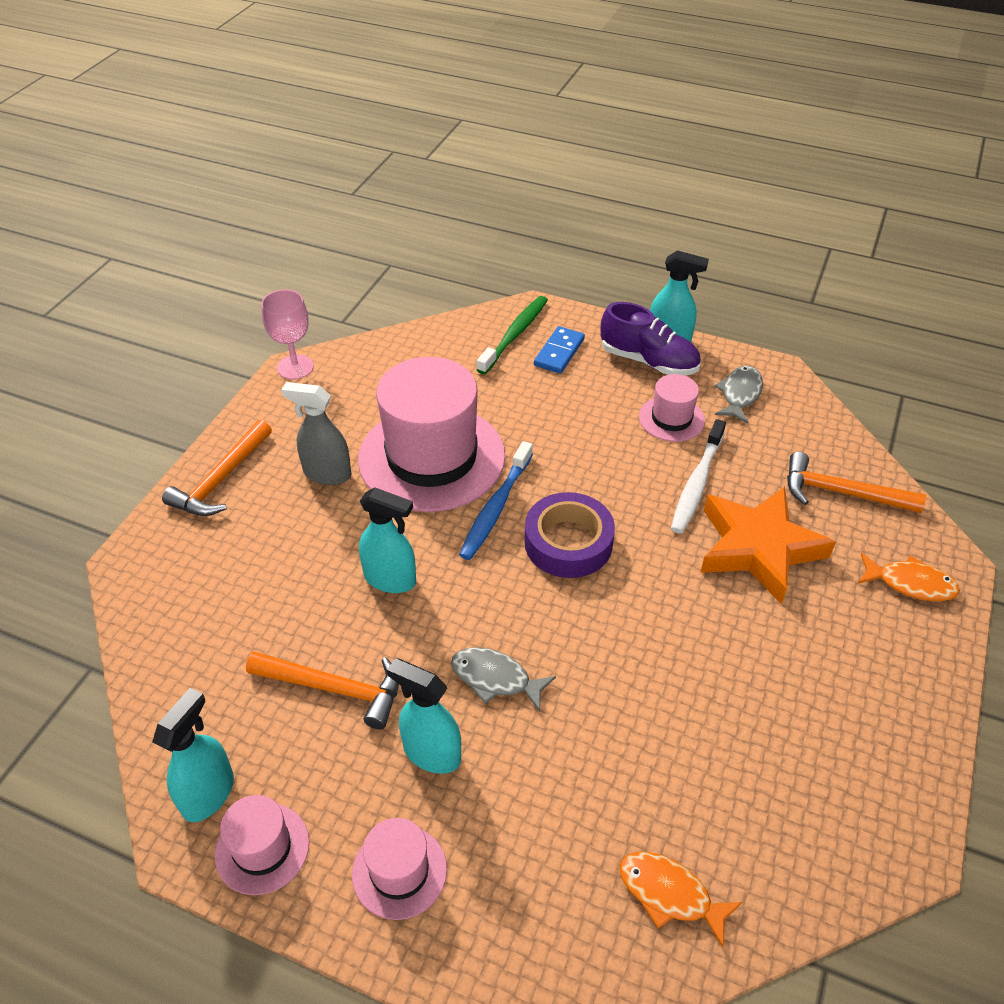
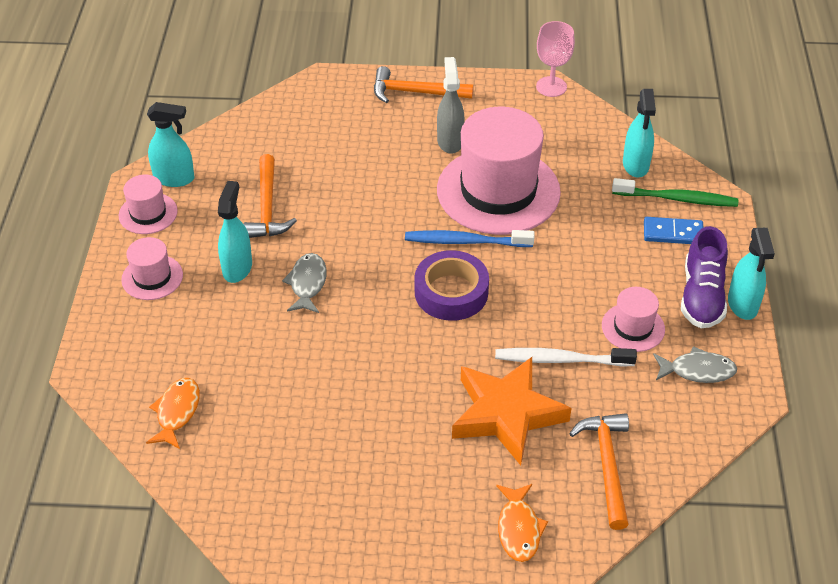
camera: 70 degrees right, 0 degrees up
turquoise spray bottle [359,487,416,593] -> turquoise spray bottle moved to [623,89,656,178]

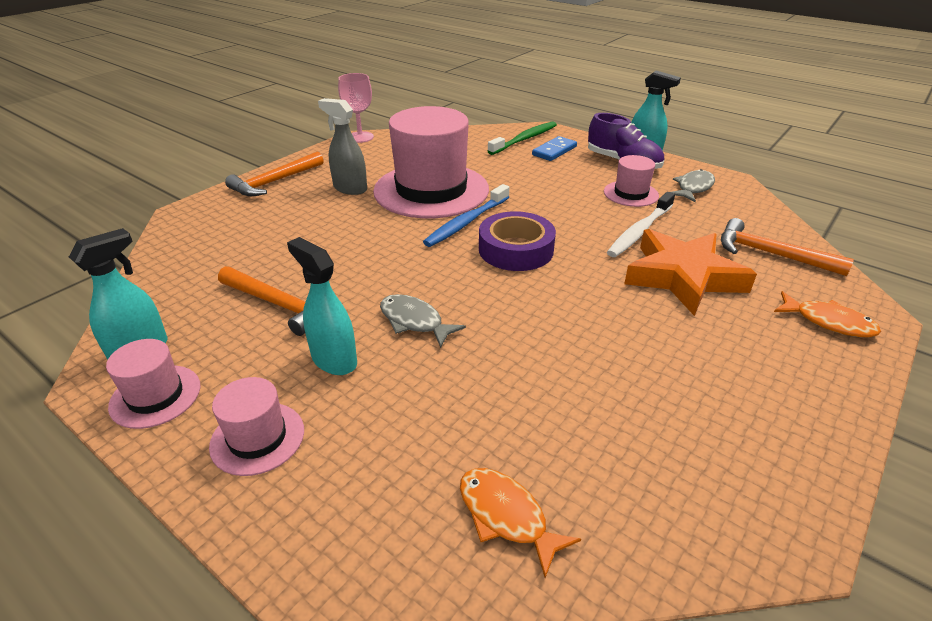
camera: 55 degrees left, 10 degrees down
turquoise spray bottle [623,89,656,178] -> none

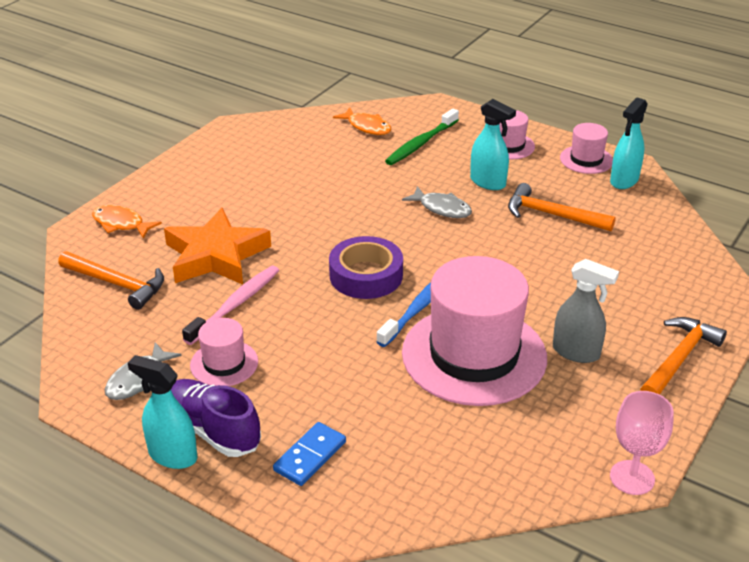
camera: 175 degrees right, 0 degrees up
green toothbrush [488,122,557,155] -> green toothbrush moved to [385,108,459,165]
white toothbrush [607,192,675,257] -> pink toothbrush [182,266,279,345]

